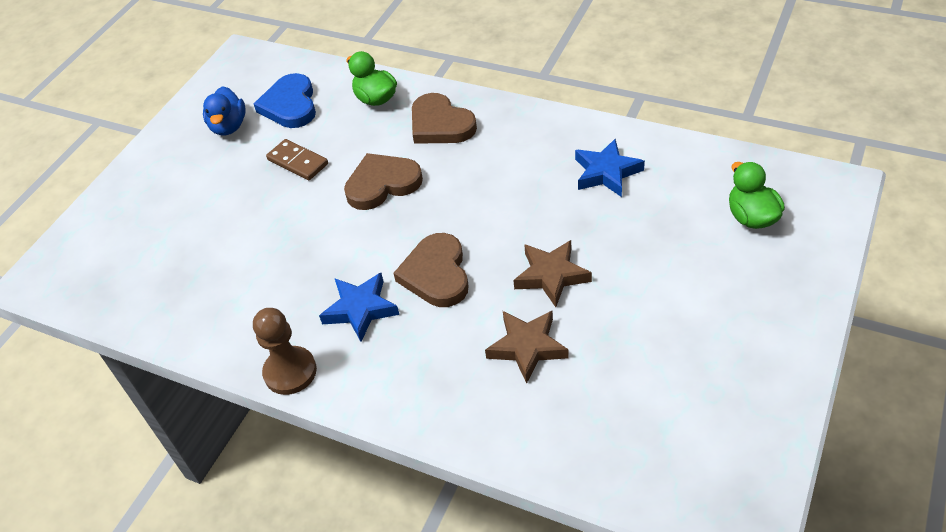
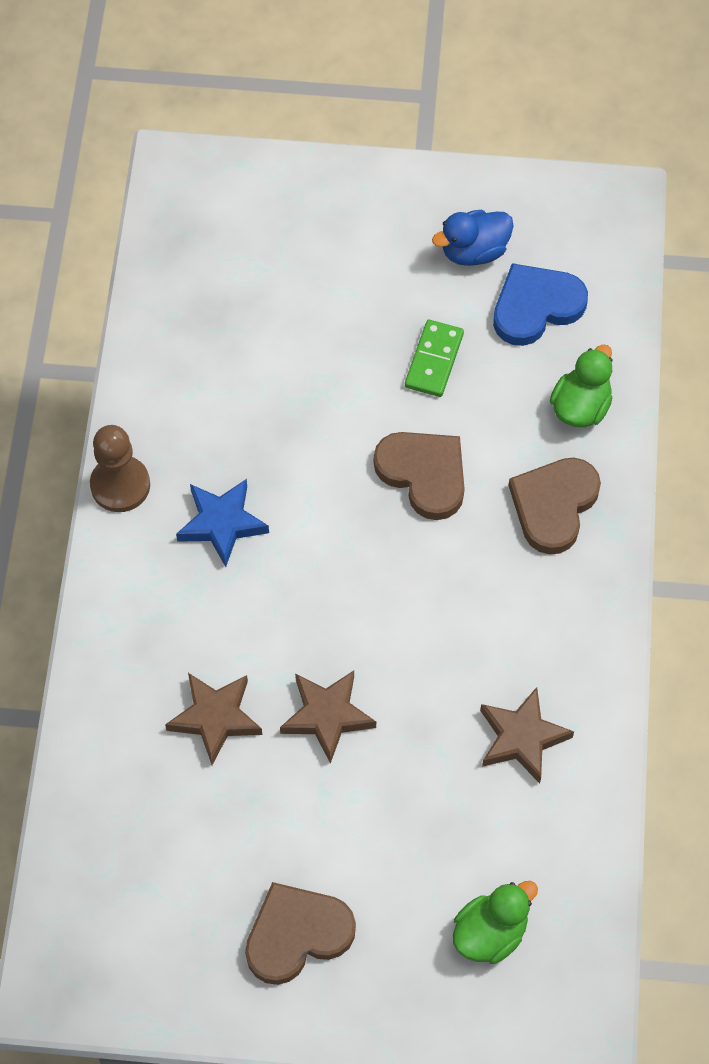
camera: 65 degrees right, 15 degrees up
brown domino [266,139,328,180] -> green domino [405,320,464,397]
brown heart [393,233,469,307] -> brown heart moved to [245,882,356,985]
blue star [575,139,645,197] -> brown star [480,687,574,784]

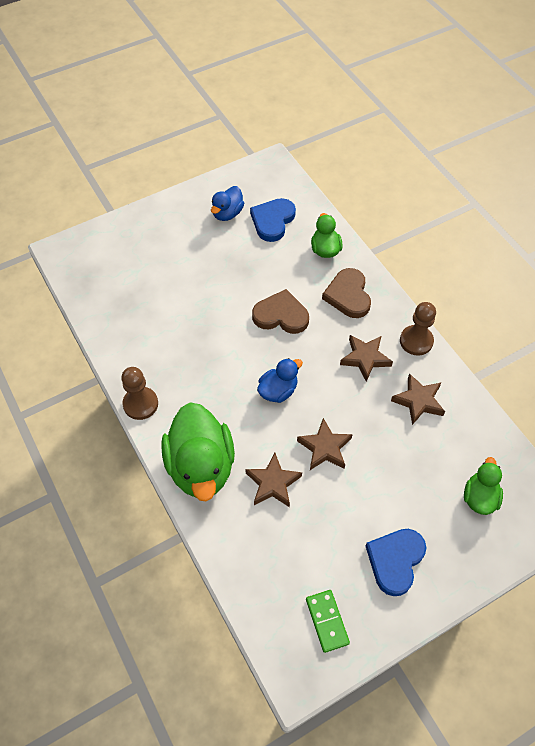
camera: 35 degrees left, 5 degrees down
blue star [176,479,269,567] -> none
brown heart [245,882,356,985] -> blue heart [366,529,426,596]
green domino [405,320,464,397] -> green domino moved to [306,590,350,653]
none -> green duck [161,402,235,501]
none -> blue duck [257,358,303,403]
none -> brown star [340,335,393,382]
none -> brown pawn [400,302,436,356]

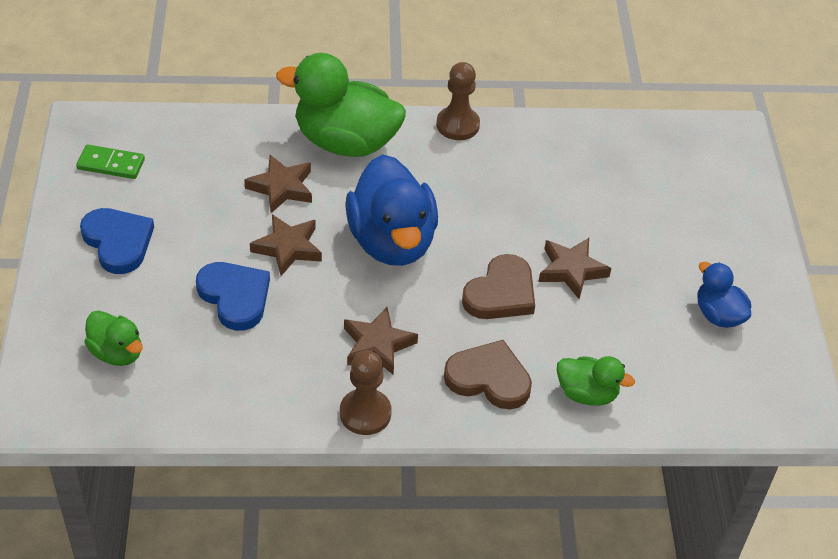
camera: 115 degrees right, 10 degrees down
blue heart [250,198,296,242] -> blue heart moved to [196,262,270,331]
blue duck [257,358,303,403] -> blue duck [345,154,438,266], size x1.93
brown star [391,373,445,425] -> brown star moved to [539,238,611,299]

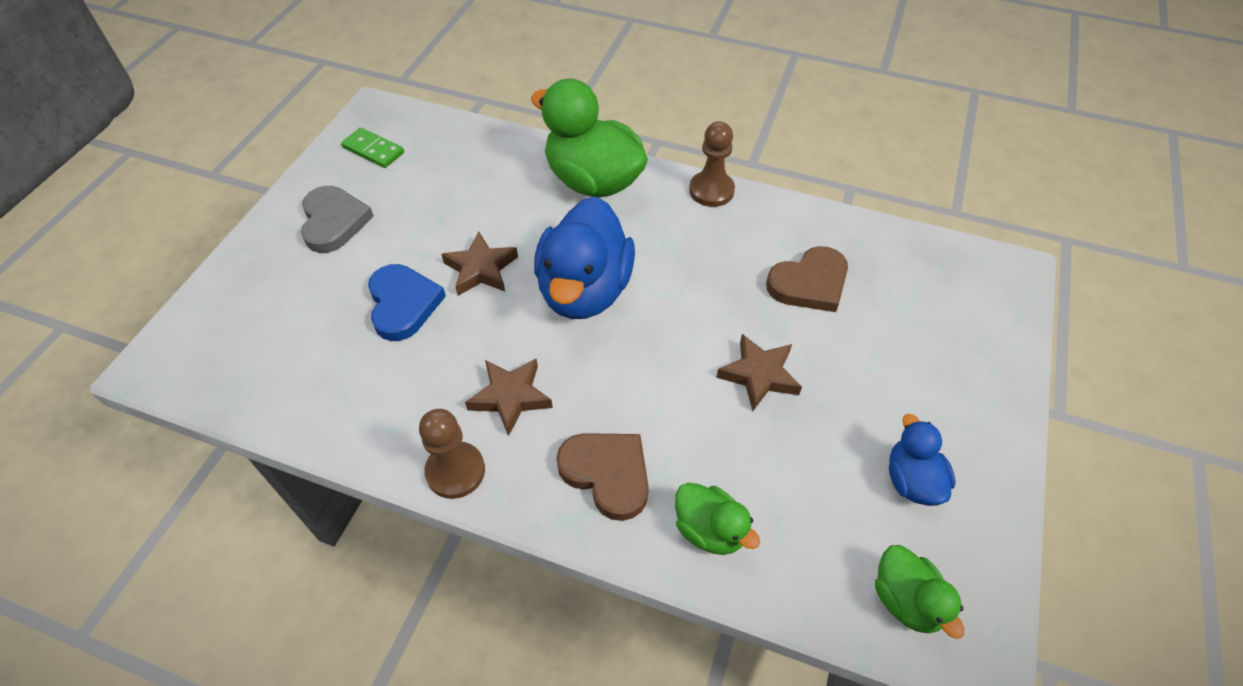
camera: 25 degrees right, 5 degrees up
blue heart [80,208,154,274] -> grey heart [301,186,374,253]
green duck [84,310,143,366] -> green duck moved to [875,545,964,639]
brown star [244,155,312,213] -> none
brown heart [462,254,535,319] -> brown heart moved to [766,246,848,312]

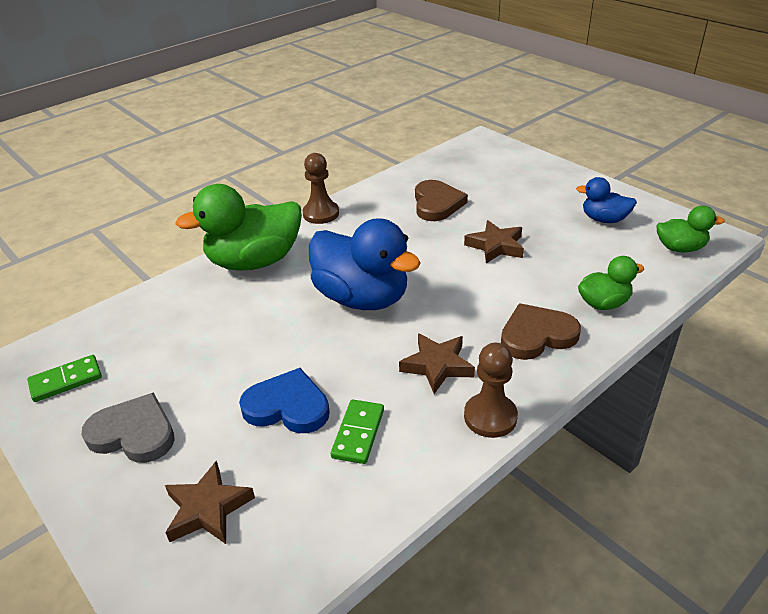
camera: 60 degrees left, 15 degrees down
brown star [441,232,518,296] -> brown star moved to [165,460,255,544]
none -> green domino [331,399,384,464]

